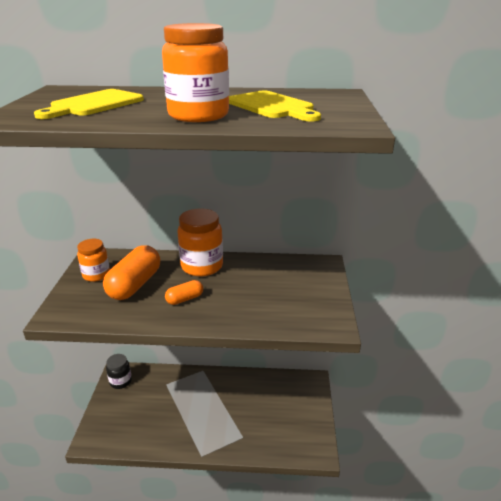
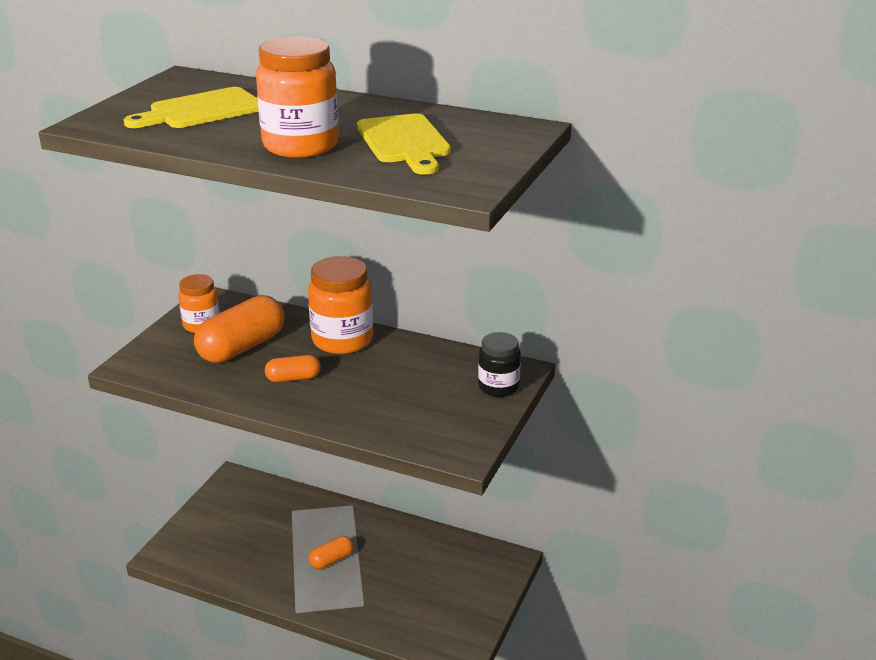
camera: 20 degrees right, 0 degrees up
black jar [106,354,132,389] -> black jar moved to [478,332,521,397]
none -> orange capsule [309,536,354,569]

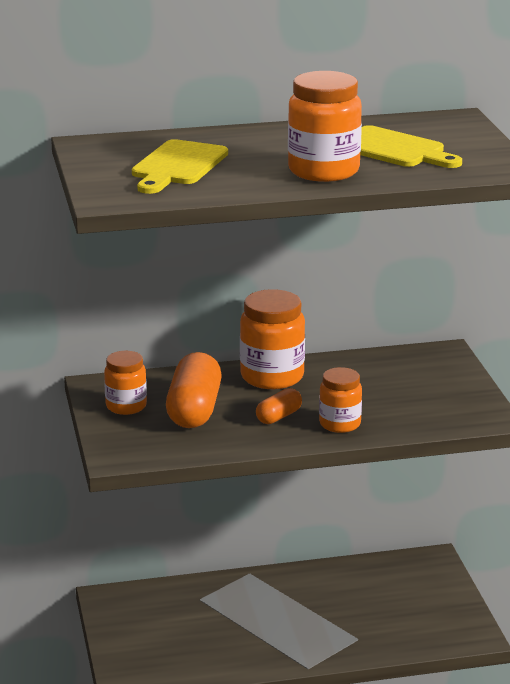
camera: 35 degrees left, 5 degrees down
orange capsule [309,536,354,569] -> none
black jar [478,332,521,397] -> none
none -> orange jar [319,367,362,433]

